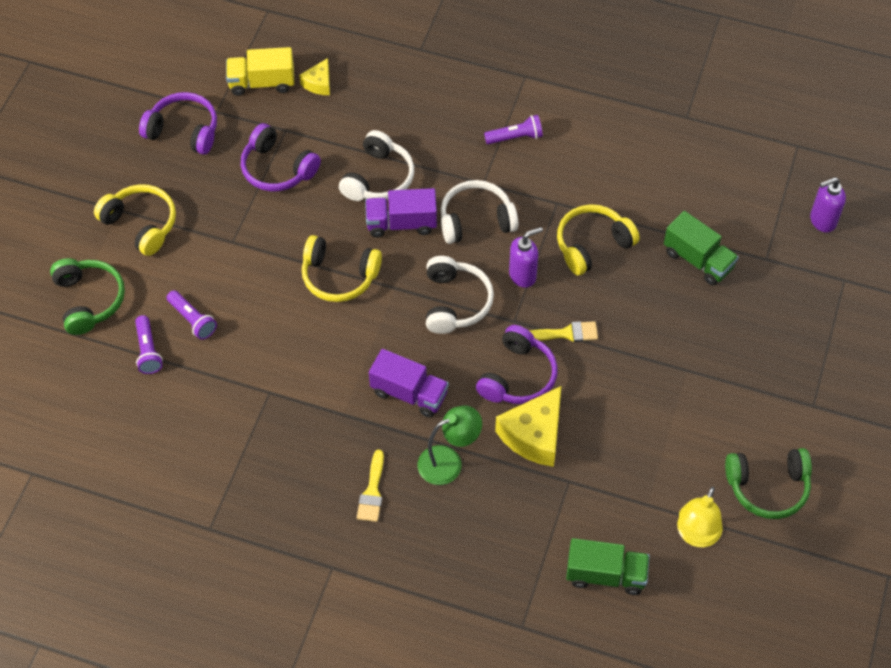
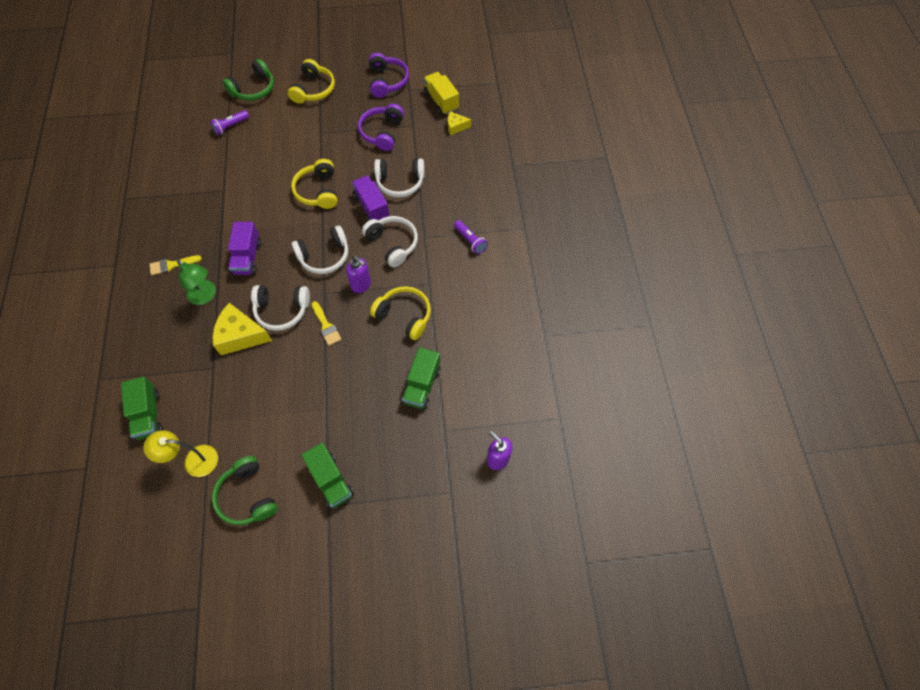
camera: 65 degrees right, 5 degrees up
purple flashlight [167,290,217,340] -> none
purple headphones [476,325,558,404] -> white headphones [251,285,310,331]
none -> green truck [301,443,354,509]

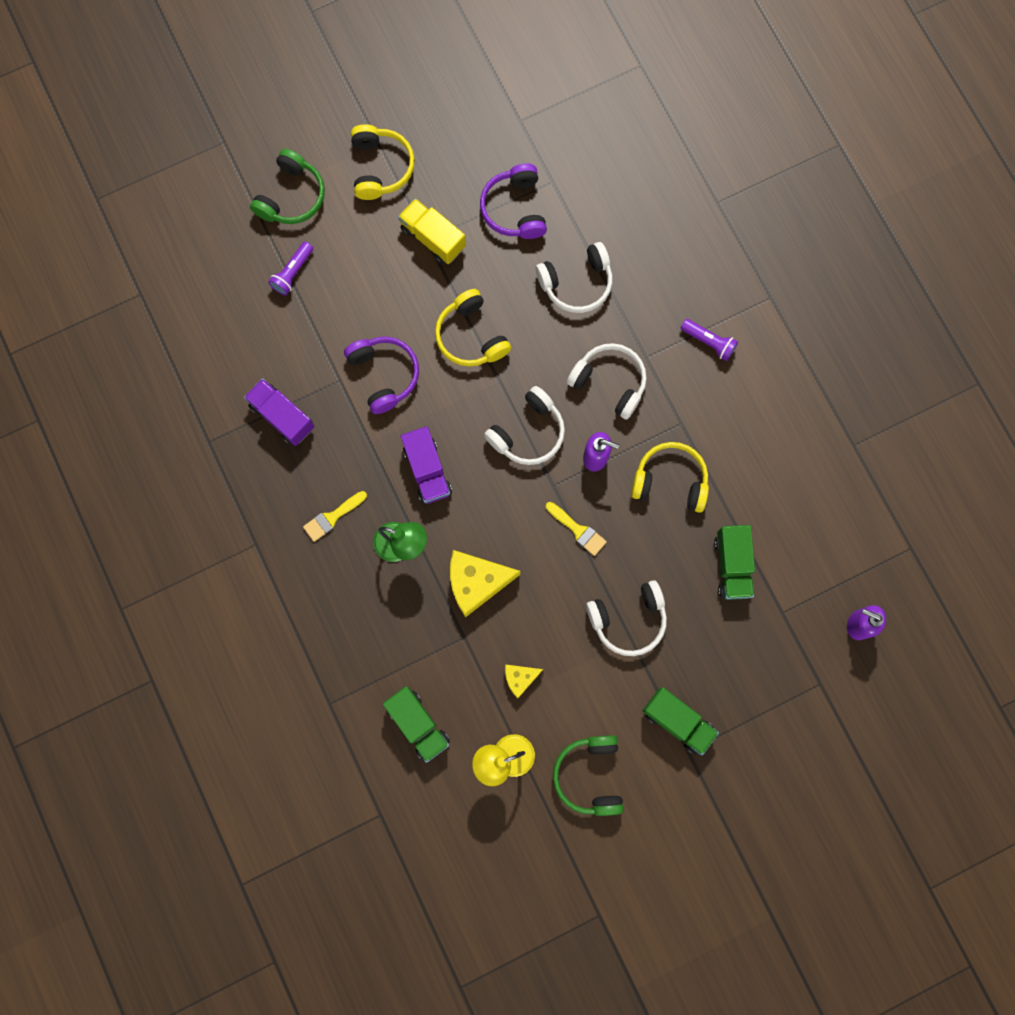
camera: 20 degrees left, 15 degrees up
green headphones [212,456,278,525] -> green headphones turned 45 degrees clockwise [553,735,624,816]
white headphones [251,285,310,331] -> white headphones moved to [586,580,667,656]
purple truck [351,175,389,221] -> purple truck moved to [244,378,315,446]
purple headphones [369,53,409,98] -> purple headphones moved to [344,337,419,414]
yellow truck [424,72,459,115] -> yellow truck moved to [398,198,466,264]
yellow cheese [448,111,471,135] -> yellow cheese moved to [505,664,543,698]

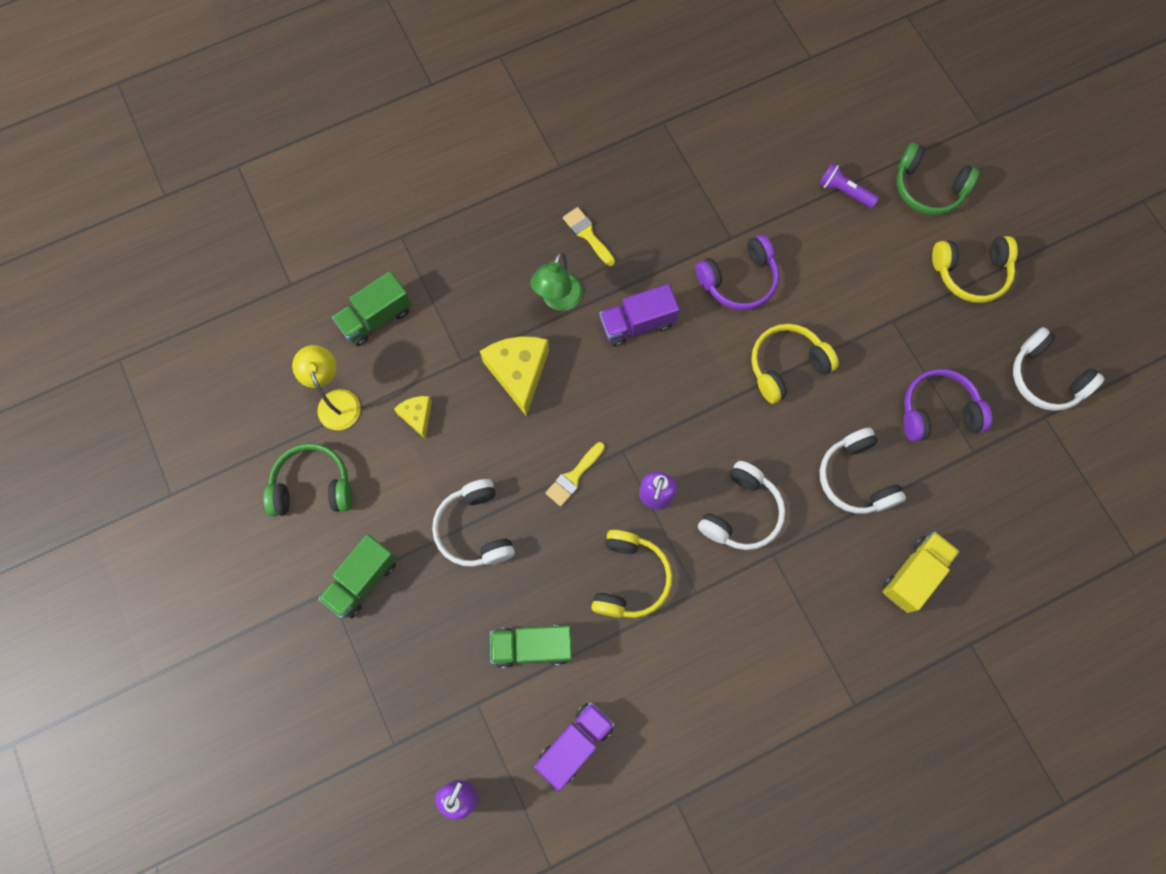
camera: 90 degrees right, 5 degrees down
purple truck [244,378,315,446] -> purple truck moved to [534,702,615,791]
yellow truck [398,198,466,264] -> yellow truck moved to [883,532,960,613]
white headphones [484,386,565,465] -> white headphones moved to [1013,327,1104,411]
purple flashlight [681,319,738,361] -> none

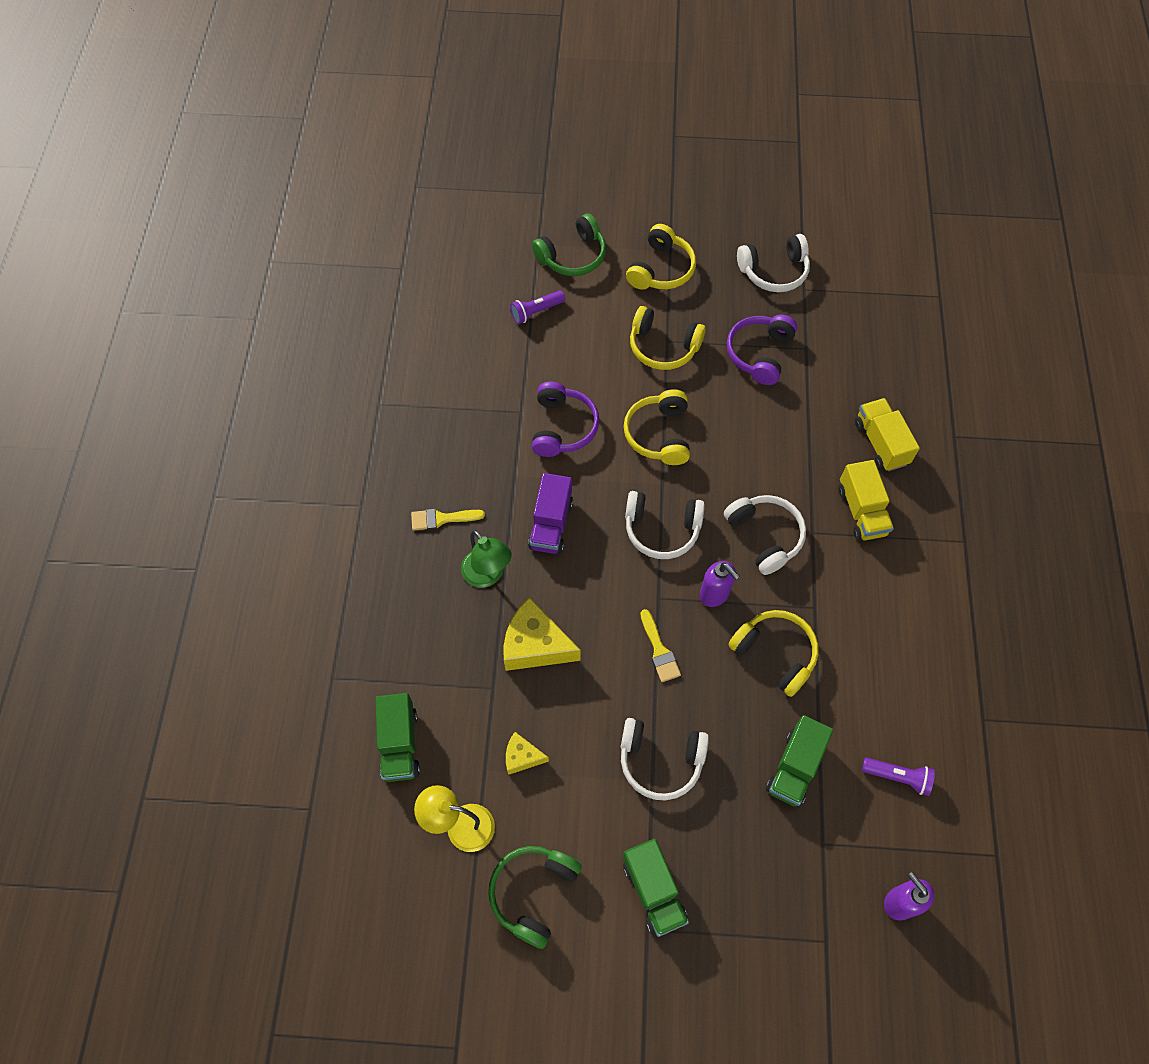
camera: 60 degrees left, 10 degrees down
purple truck [534,702,615,791] -> purple flashlight [862,758,935,796]
white headphones [820,428,906,514] -> white headphones moved to [625,491,705,559]
none -> yellow headphones [630,306,706,370]
none -> yellow truck [838,460,894,541]

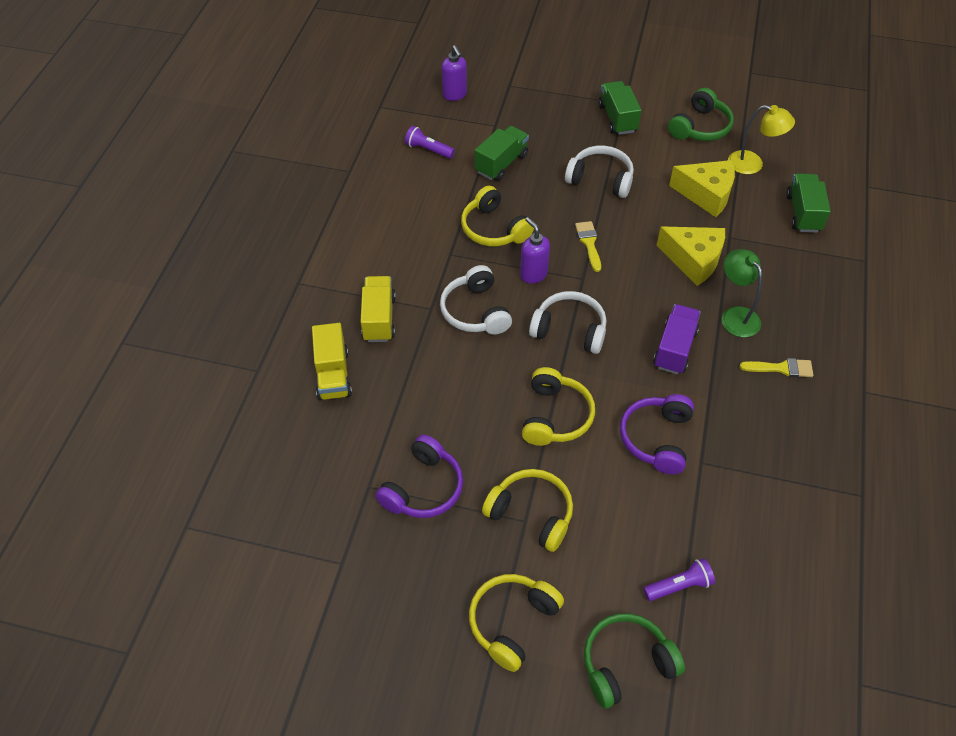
camera: 170 degrees left, 10 degrees down
yellow cheese [506,732,549,775] -> yellow cheese [669,160,735,217], size x1.85
white headphones [737,234,810,292] -> none

